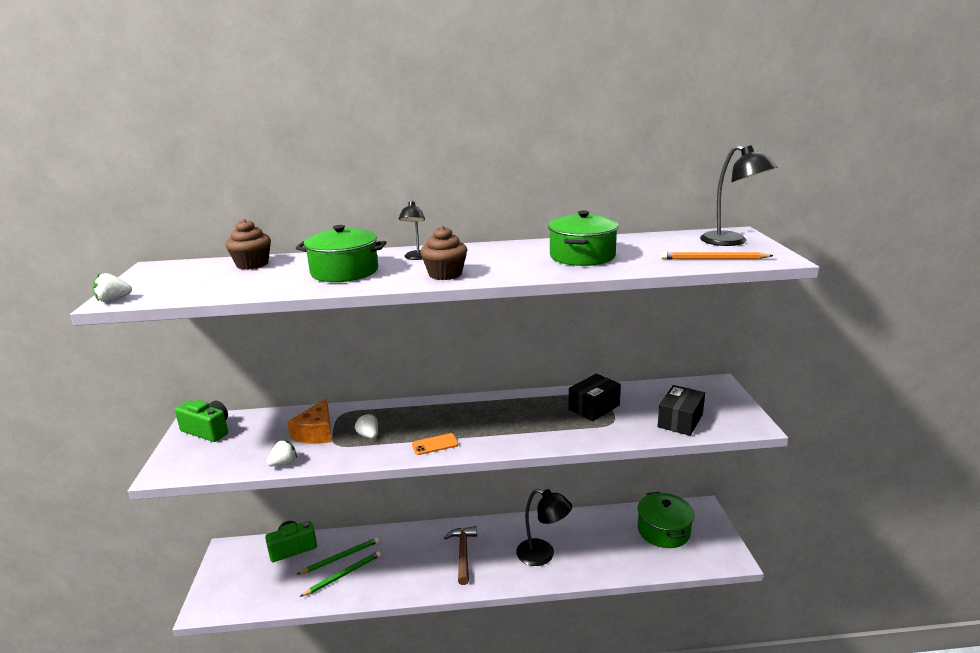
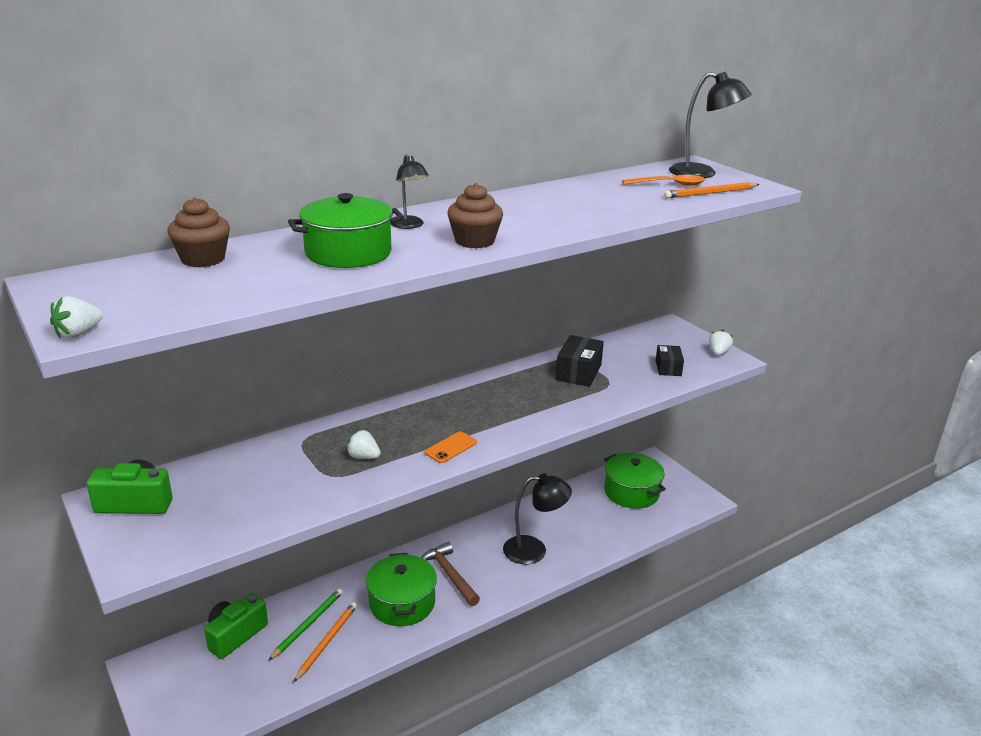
camera: 30 degrees left, 5 degrees up
white strawberry [267,440,297,466] -> white strawberry moved to [709,330,733,356]
orange cheese [288,398,332,444] -> none
green pencil [300,551,381,597] -> orange pencil [294,602,357,682]
green pot [548,210,619,266] -> green pot moved to [366,553,437,626]
black box [657,385,705,436] -> black box [656,345,684,376], size x0.65
none -> orange spoon [622,175,705,186]

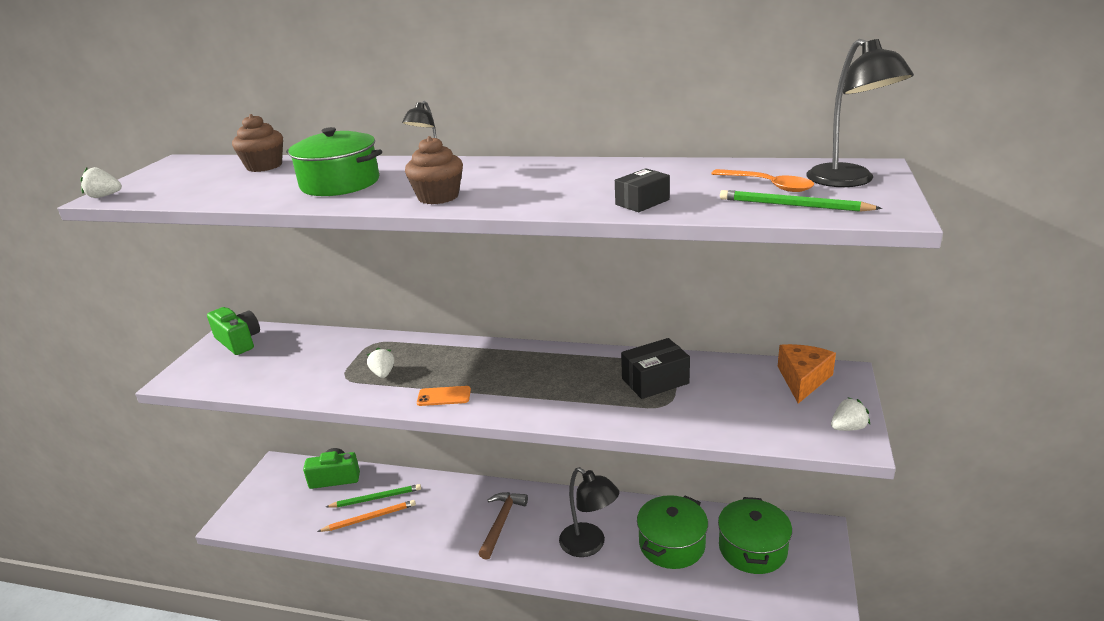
camera: 50 degrees right, 0 degrees up
green pot [366,553,437,626] -> green pot moved to [637,495,708,569]
black box [656,345,684,376] -> black box moved to [615,168,670,212]
orange pencil [664,182,760,198] -> green pencil [720,190,882,212]
none -> orange cheese [778,344,836,404]

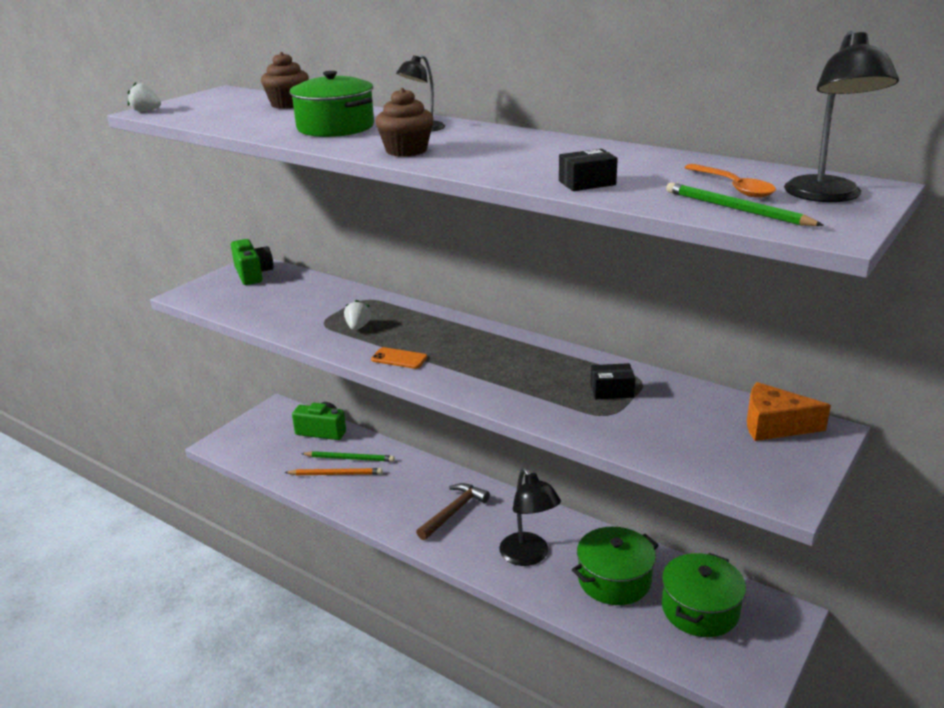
camera: 20 degrees right, 0 degrees up
black box [621,338,690,399] -> black box [590,363,635,399], size x0.65
orange cheese [778,344,836,404] -> orange cheese turned 120 degrees counterclockwise [747,382,831,441]
white strawberry [831,398,870,431] -> none

